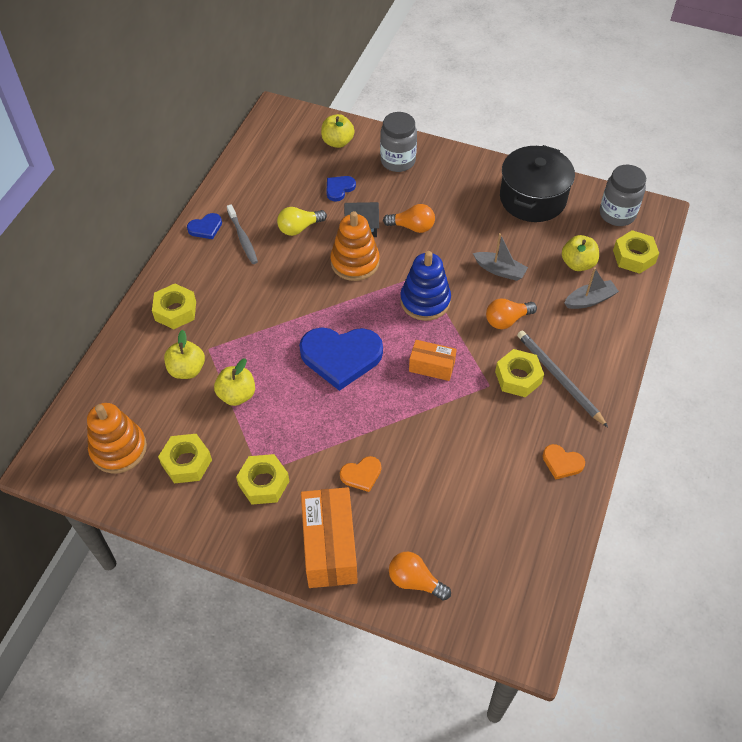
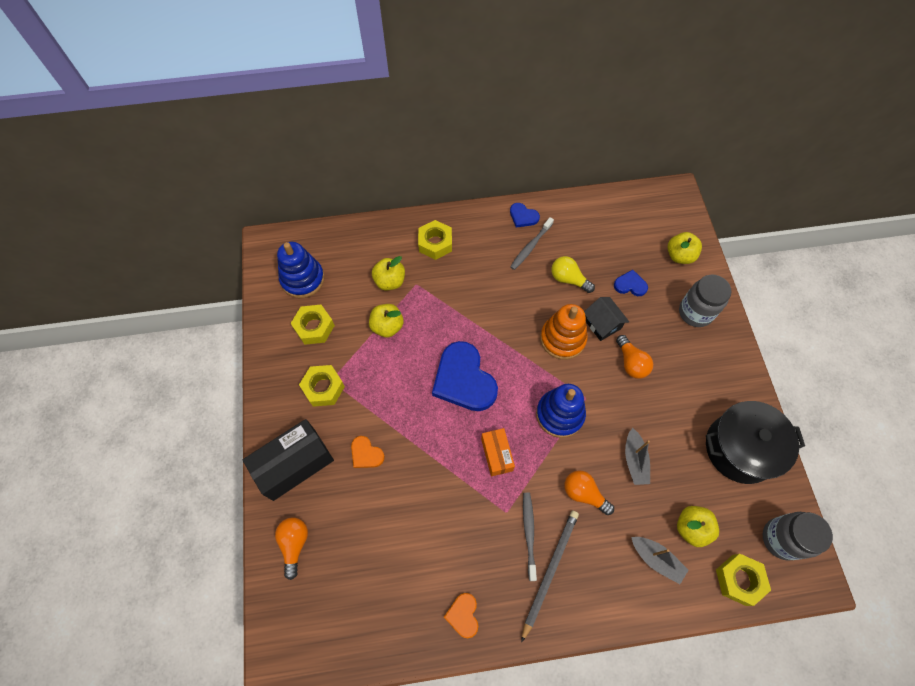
camera: 60 degrees right, 10 degrees up
orange stacking toy [87,403,147,473] -> blue stacking toy [277,242,325,298]
orange box [301,487,358,588] -> black box [242,419,334,501]
yellow nut [495,349,544,397] -> grey toothbrush [523,493,537,581]

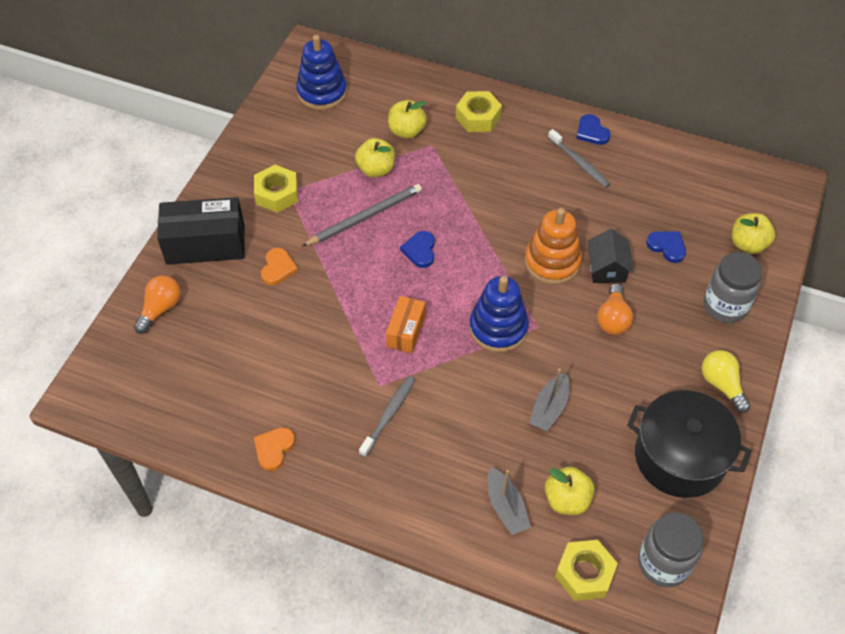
camera: 30 degrees right, 10 degrees down
yellow nut [291,305,335,345] -> none
orange heart [351,436,385,468] -> orange heart turned 150 degrees counterclockwise [261,248,298,285]
blue heart [432,341,498,411] -> blue heart [400,231,435,268], size x0.47
grey toothbrush [510,217,554,270] -> grey toothbrush turned 105 degrees counterclockwise [548,129,610,188]
grey pencil [521,511,579,643] -> grey pencil moved to [302,184,422,246]
yellow light bulb [551,256,595,293] -> yellow light bulb moved to [702,350,750,413]
orange light bulb [565,470,614,515] -> none

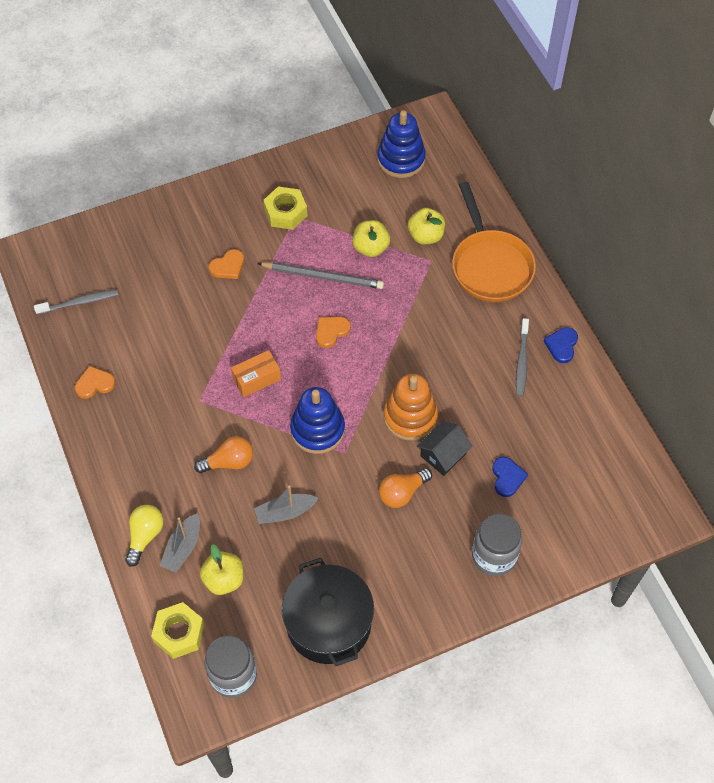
camera: 45 degrees right, 5 degrees up
orange light bulb [134,275,181,334] -> orange light bulb moved to [194,436,253,473]
black box [157,197,245,265] -> none
grey toothbrush [359,376,415,457] -> grey toothbrush moved to [34,289,119,315]
blue heart [400,231,435,268] -> orange heart [316,317,351,348]
yellow nut [456,91,502,132] -> orange pan [452,182,536,302]
yellow light bulb [702,350,750,413] -> yellow light bulb moved to [125,505,164,567]
yellow apple [732,213,775,254] -> none

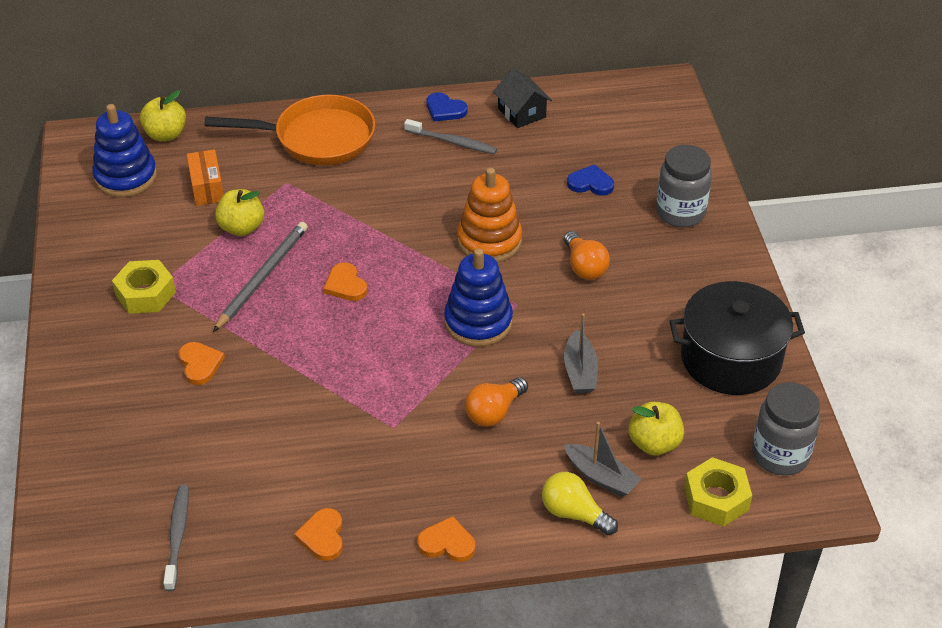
camera: 75 degrees left, 15 degrees down
orange light bulb [194,436,253,473] -> orange light bulb turned 135 degrees counterclockwise [465,377,528,427]
orange box [231,350,281,397] -> orange box moved to [187,149,224,206]
yellow apple [408,208,445,244] -> yellow apple moved to [140,90,186,141]
black house [417,421,473,476] -> black house moved to [493,68,552,128]
none -> orange heart [417,516,475,562]

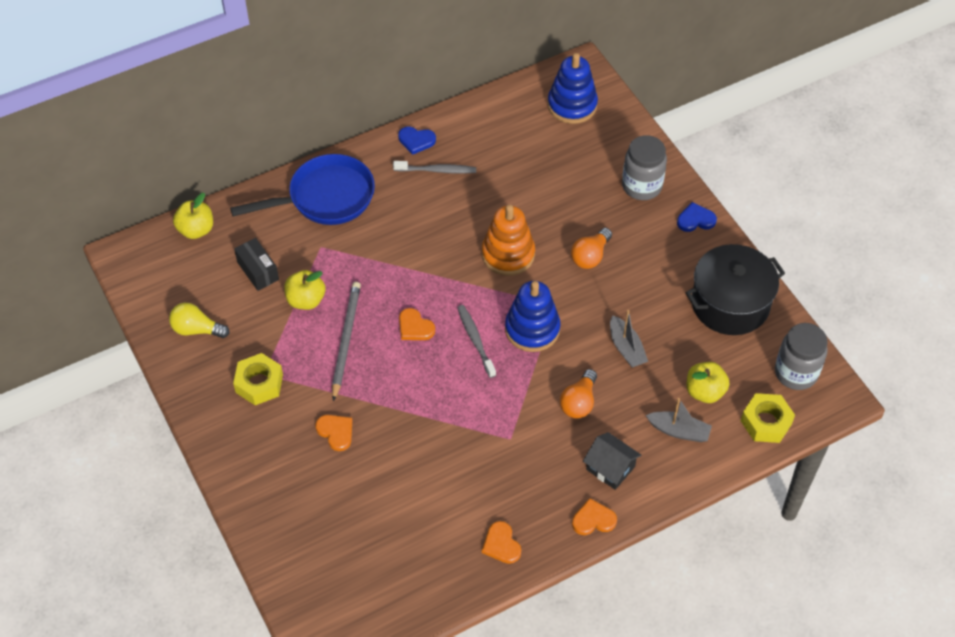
camera: 20 degrees left, 10 degrees up
blue stacking toy [92,104,157,197] -> blue stacking toy moved to [548,53,598,124]
grey toothbrush [163,485,189,591] -> grey toothbrush moved to [457,305,496,378]
orange box [187,149,224,206] -> black box [234,238,279,291]
orange pan [204,95,375,165] -> blue pan [230,154,375,225]
black house [493,68,552,128] -> black house moved to [583,432,641,490]
yellow light bulb [542,472,618,535] -> yellow light bulb moved to [169,303,230,338]
orange light bulb [564,231,610,280] -> orange light bulb turned 75 degrees clockwise [571,228,612,269]
blue heart [567,164,614,195] -> blue heart moved to [677,202,717,232]

